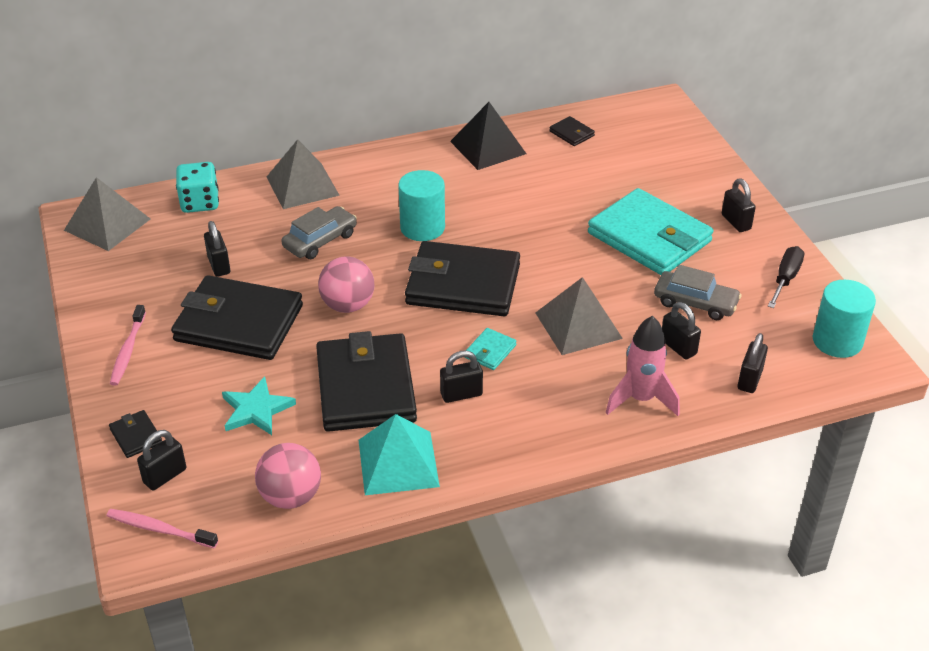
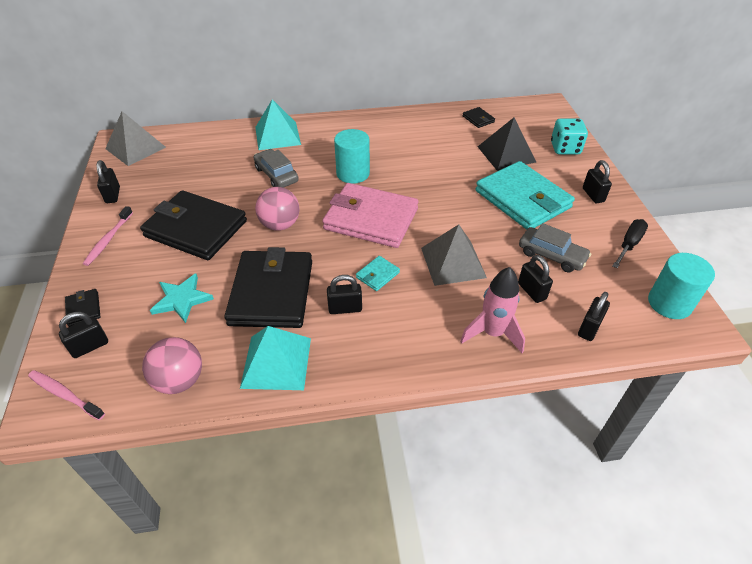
camera: 10 degrees right, 5 degrees up
turquoise dice [176,162,219,213] -> turquoise dice moved to [551,118,588,155]
black padlock [204,221,230,276] -> black padlock moved to [97,160,120,203]
grey pyramid [267,139,340,209] -> turquoise pyramid [255,99,301,150]
grey car [281,206,357,259] -> grey car turned 90 degrees counterclockwise [254,149,299,188]
black wallet [405,241,520,316] -> pink wallet [322,183,418,248]
black pyramid [450,102,526,170] -> black pyramid moved to [478,118,536,171]

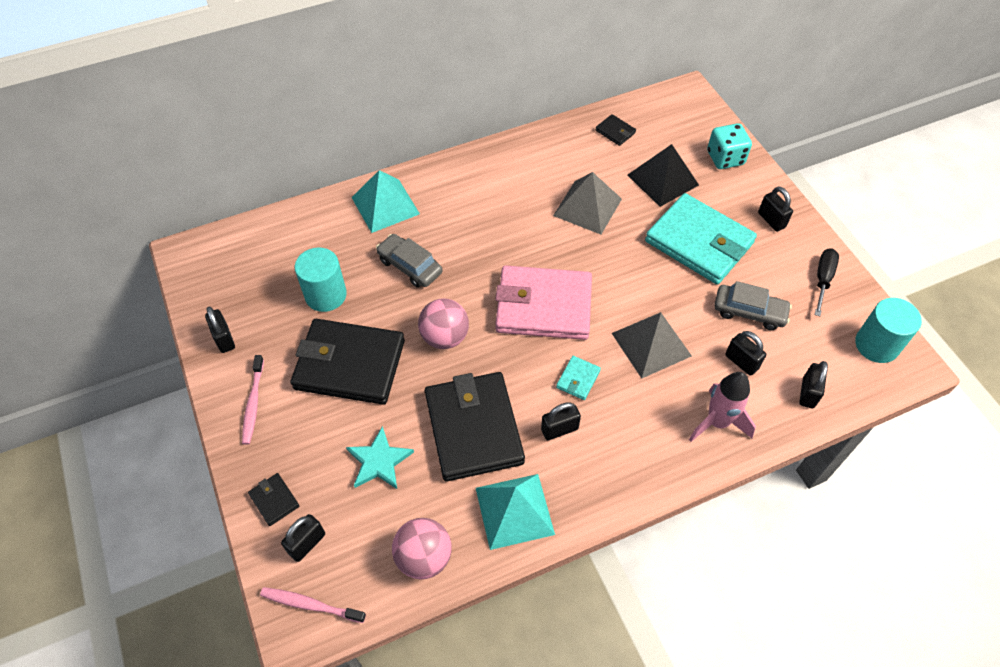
camera: 15 degrees left, 10 degrees up
grey pyramid [105,111,166,166] -> grey pyramid moved to [553,172,622,235]
turquoise cylinder [334,129,370,184] -> turquoise cylinder moved to [295,248,347,312]

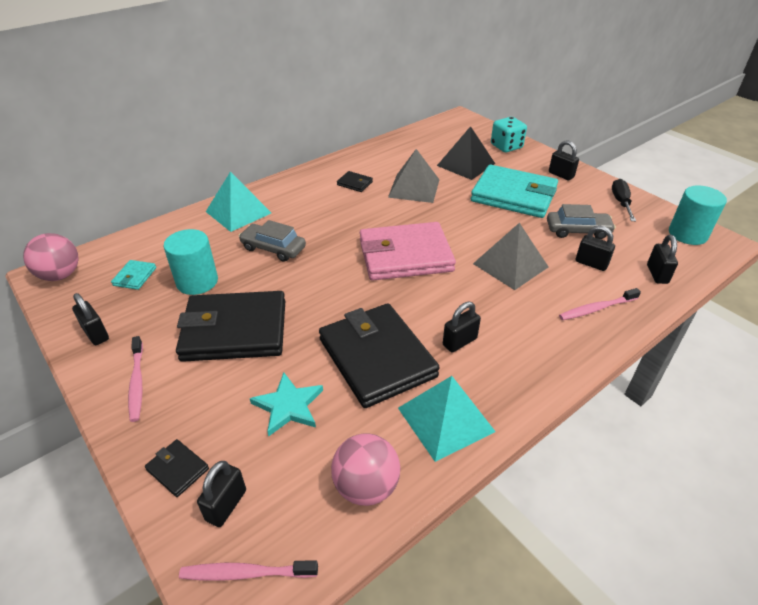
camera: 15 degrees left, 15 degrees down
pink ball [418,298,469,349] -> pink ball moved to [23,233,79,281]
turquoise wallet [556,356,601,400] -> turquoise wallet moved to [111,260,156,290]
black wallet [595,114,636,146] -> black wallet moved to [337,171,373,192]
pink rocket [689,372,756,442] -> pink toothbrush [559,288,641,320]

